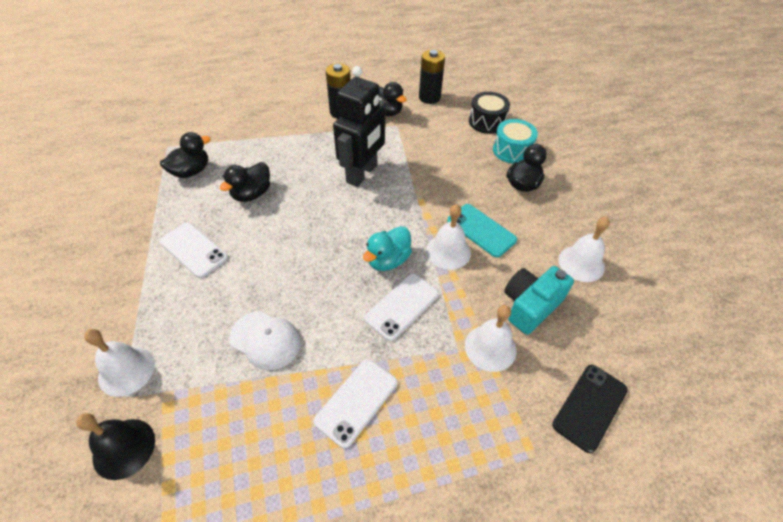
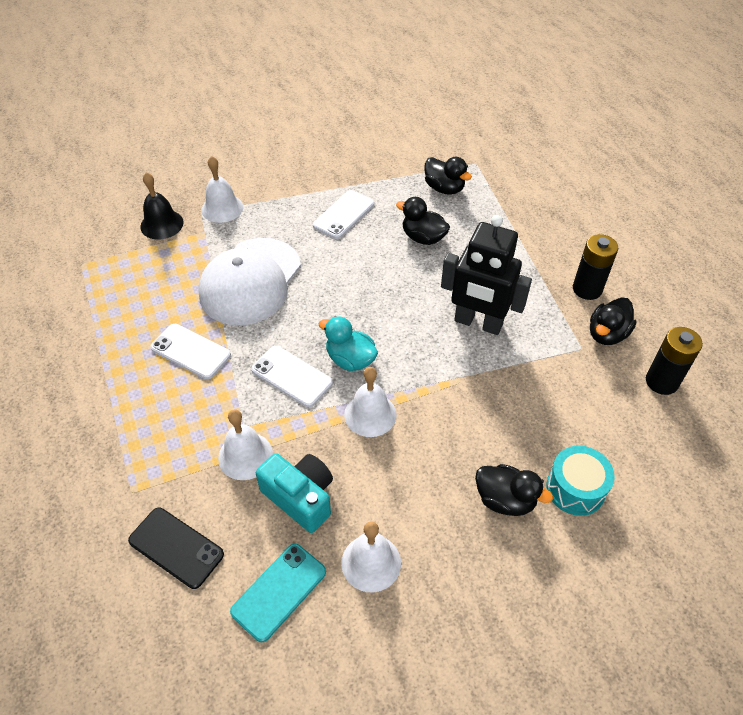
camera: 85 degrees right, 0 degrees up
white cap [229,311,301,370] -> white cap [198,238,301,325], size x1.79
turquoise phone [447,204,517,257] -> turquoise phone moved to [230,544,326,642]
black drum [469,92,510,134] -> none

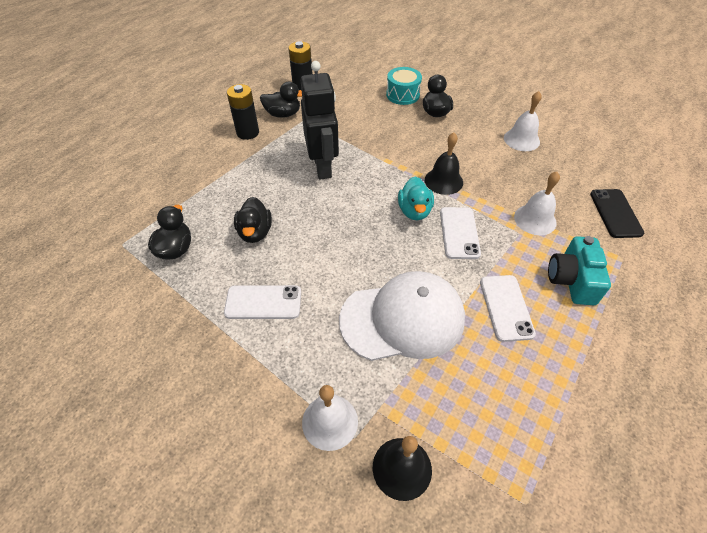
camera: 125 degrees left, 0 degrees up
turquoise phone [230,544,326,642] -> none
turquoise camera [256,453,333,533] -> turquoise camera moved to [548,236,611,305]
white bell [344,367,397,437] -> black bell [425,132,463,195]

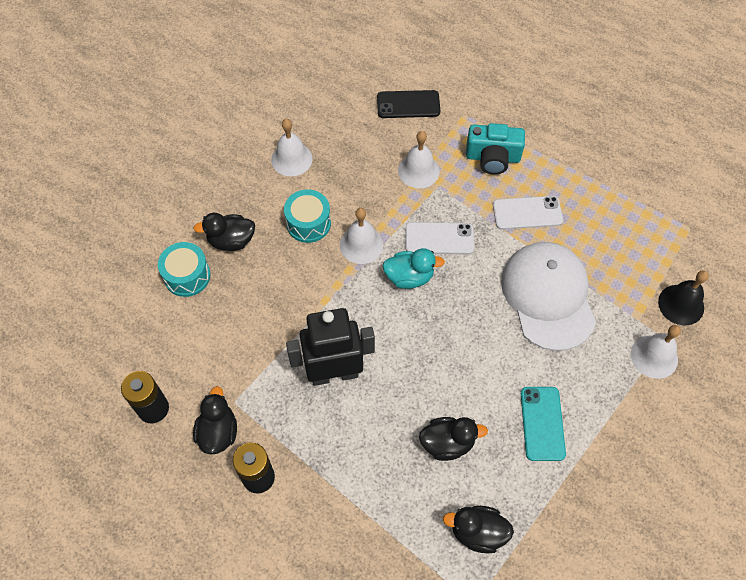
camera: 90 degrees left, 10 degrees up
white phone [224,285,301,319] -> turquoise phone [521,387,566,461]
black bell [425,132,463,195] -> white bell [340,208,383,264]
none -> turquoise drum [284,190,331,243]

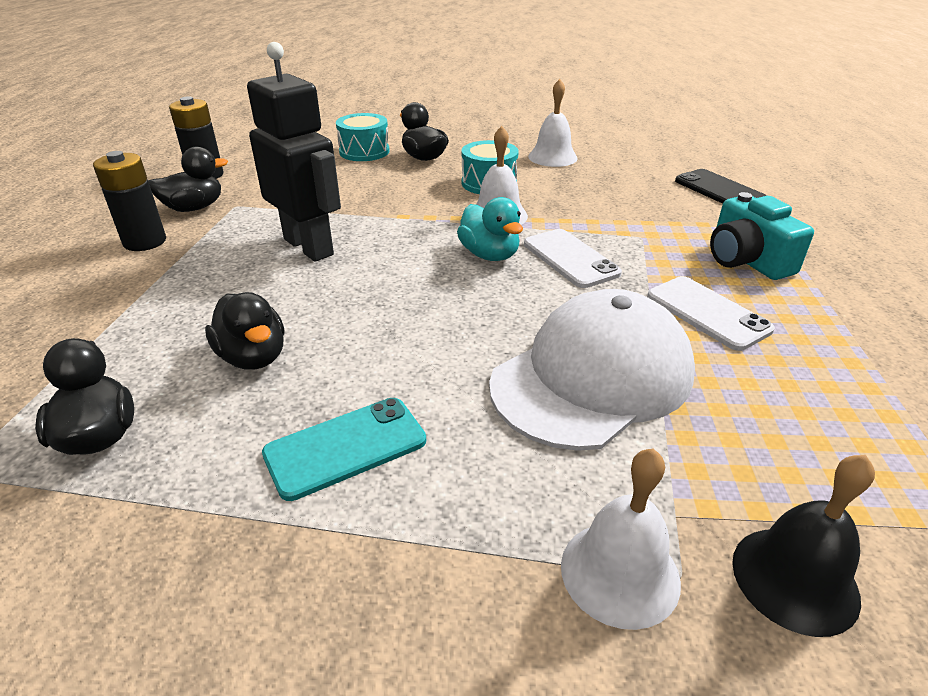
camera: 60 degrees right, 25 degrees down
white bell [398,131,440,188] -> none

